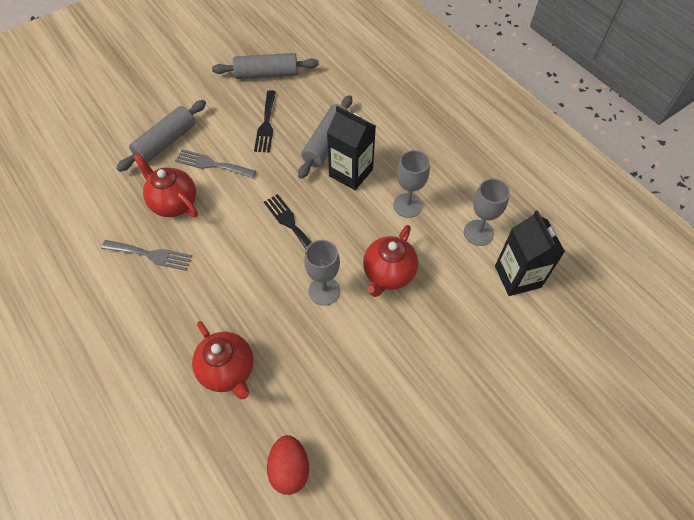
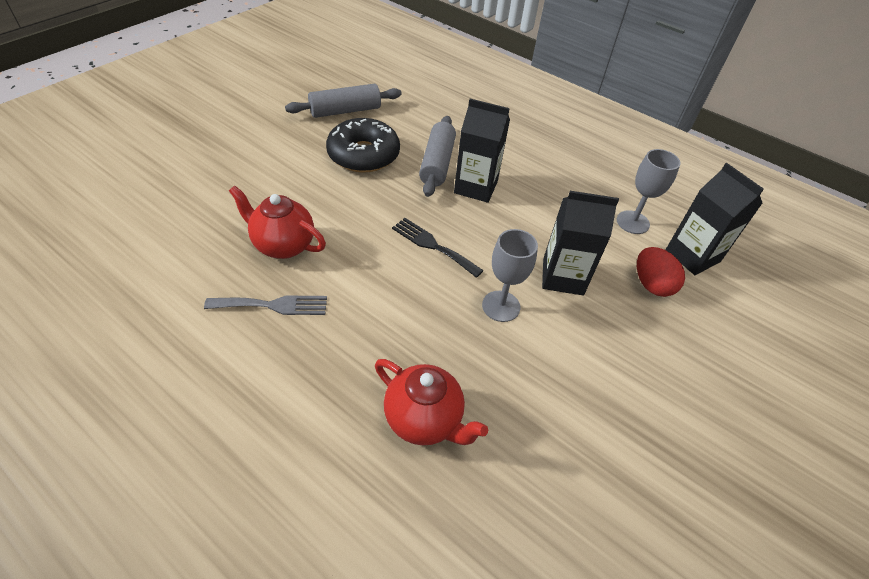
camera: 20 degrees left, 10 degrees down
grey rolling pin [116,100,206,172] -> none
grey fork [175,149,256,178] -> none
black fork [254,90,276,152] -> black donut [326,118,400,173]
red egg [267,435,309,495] -> red egg moved to [637,247,685,297]
red teapot [363,225,418,297] -> black carton [542,191,619,296]
grey goblet [393,150,430,218] -> none

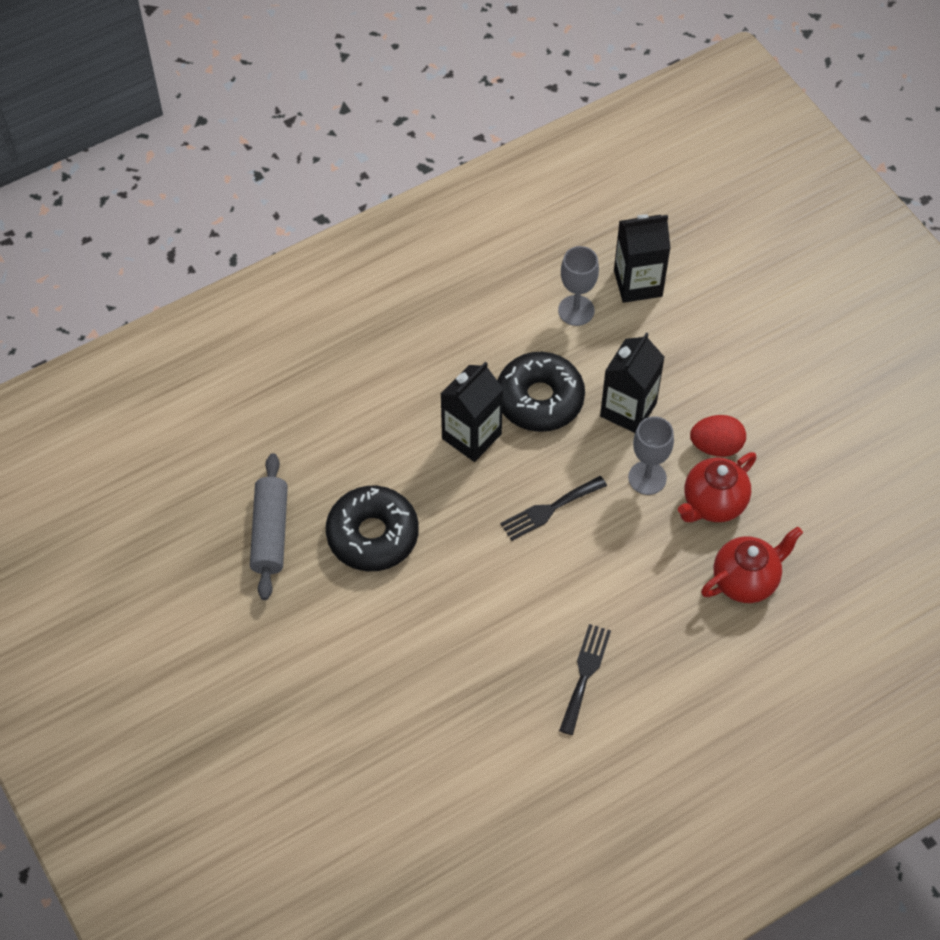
camera: 65 degrees left, 10 degrees up
grey fork [204,295,327,315] -> black fork [559,624,611,735]
red teapot [229,185,326,259] -> red teapot moved to [678,452,757,522]
grey rolling pin [419,116,456,197] -> none
red egg [637,247,685,297] -> red egg moved to [690,415,746,457]
none -> black donut [497,352,585,432]

